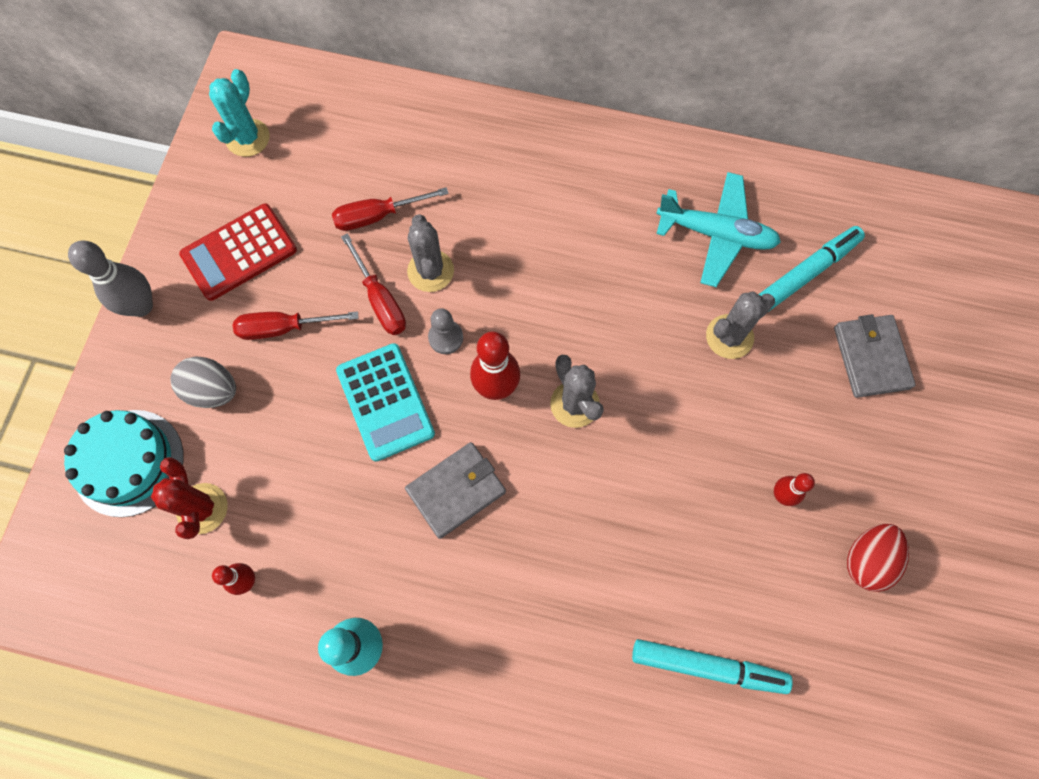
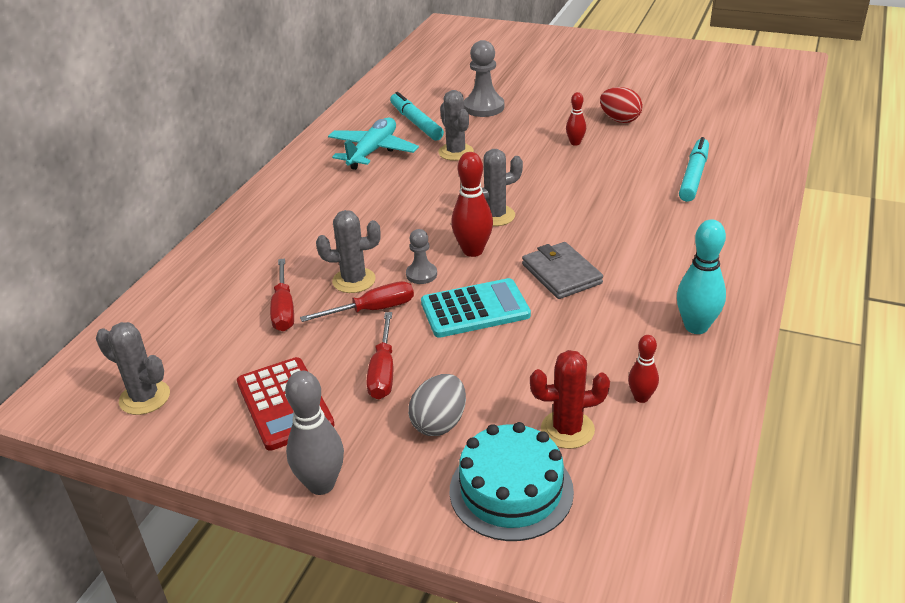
camera: 80 degrees left, 35 degrees down
turquoise cactus [209,69,270,157] -> grey cactus [96,322,170,415]
grey wallet [834,314,916,398] -> grey pawn [464,40,504,117]

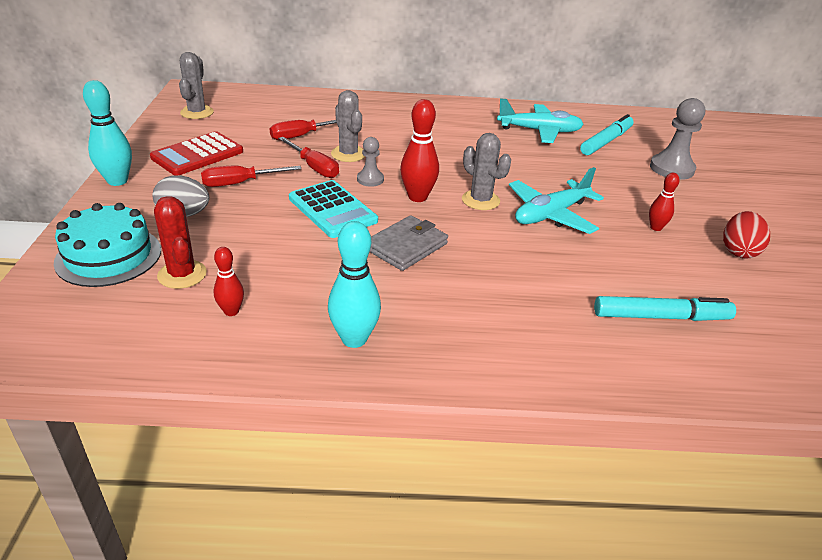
camera: 65 degrees right, 0 degrees up
grey bowling pin [285,371,344,495] -> turquoise bowling pin [83,80,132,186]
grey cactus [438,90,474,161] -> none
none -> turquoise plane [509,167,604,234]

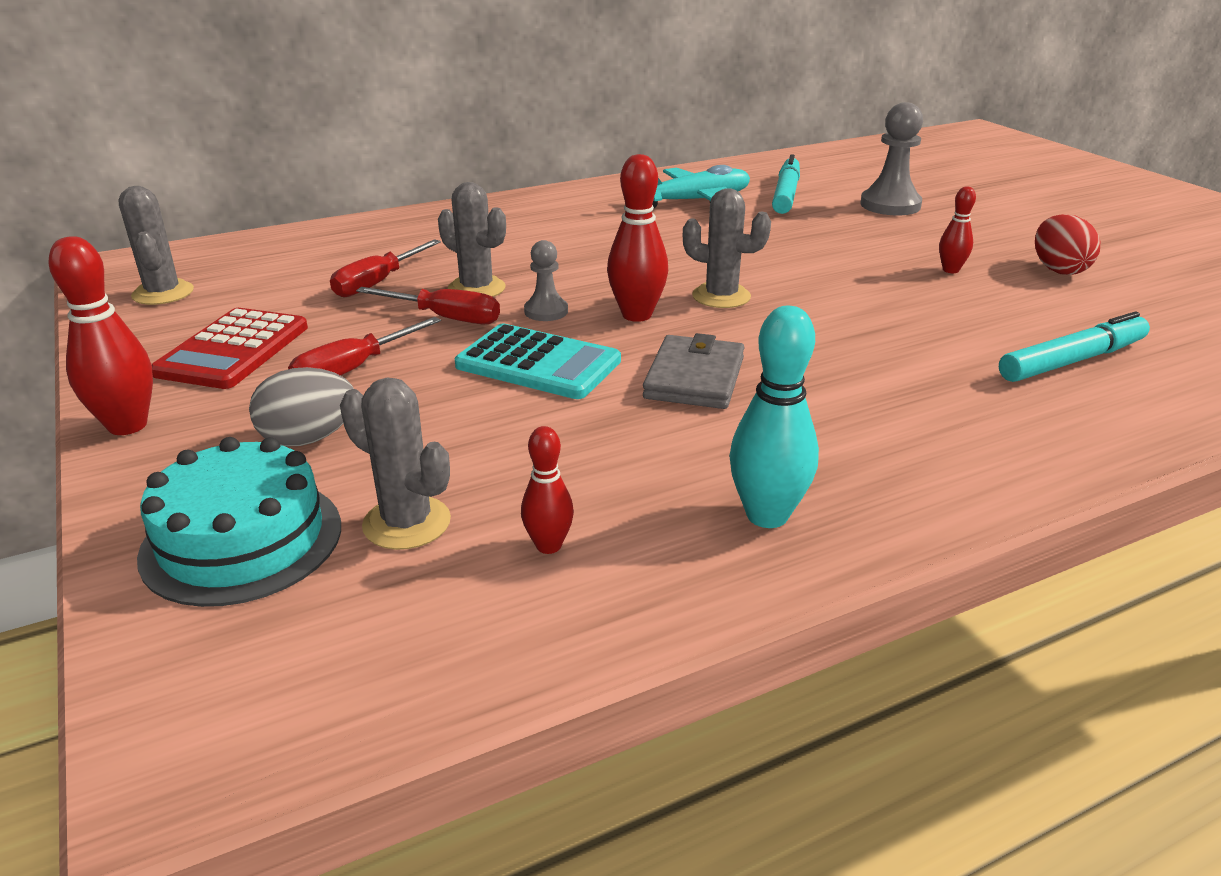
camera: 25 degrees left, 5 degrees down
turquoise bowling pin [83,80,132,186] -> red bowling pin [48,236,153,435]
red cactus [154,196,207,289] -> grey cactus [340,378,451,550]
turquoise plane [509,167,604,234] -> none

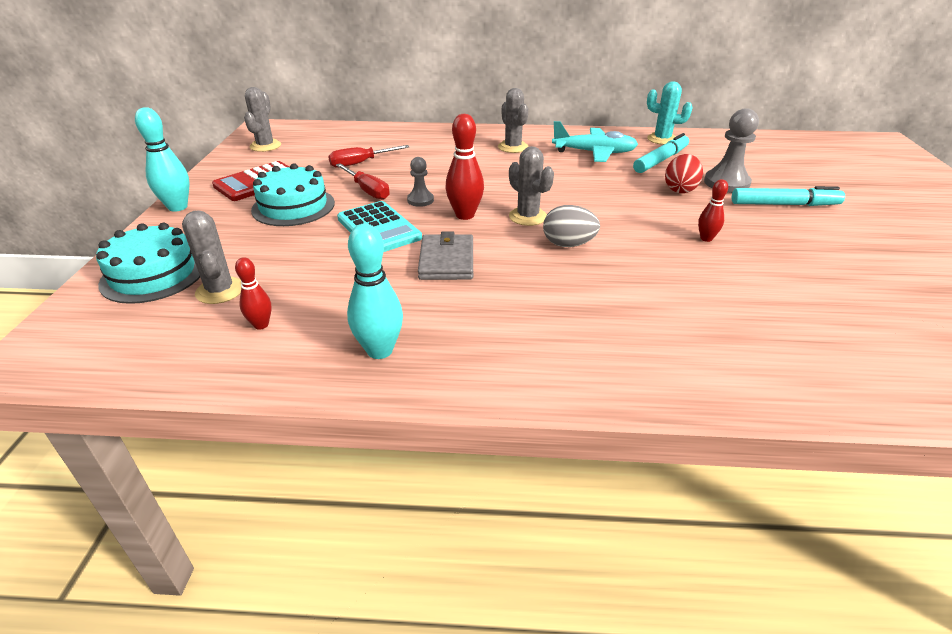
camera: 30 degrees right, 5 degrees up
red bowling pin [48,236,153,435] -> turquoise bowling pin [135,107,190,212]
grey egg [249,367,354,446] -> grey egg moved to [543,205,600,247]
red screwdriver [288,317,441,376] -> turquoise cake [251,163,335,226]
grey cactus [438,182,506,297] -> grey cactus moved to [498,88,528,153]
grey wallet [643,333,744,409] -> grey wallet turned 45 degrees counterclockwise [418,232,473,280]
turquoise marker [999,312,1150,382] -> turquoise marker moved to [732,186,845,206]
red egg [1035,214,1100,275] -> red egg moved to [665,154,703,193]
none -> turquoise cactus [647,81,693,145]

